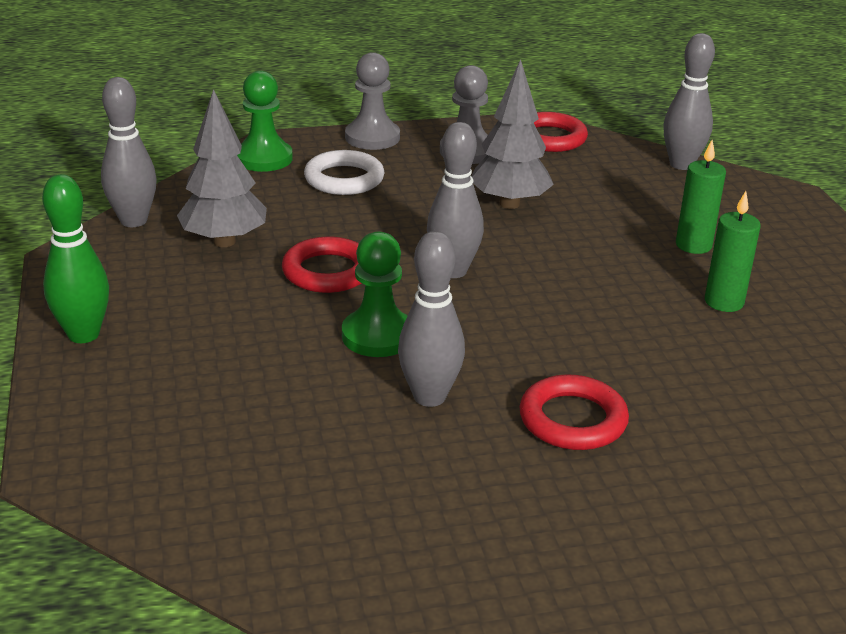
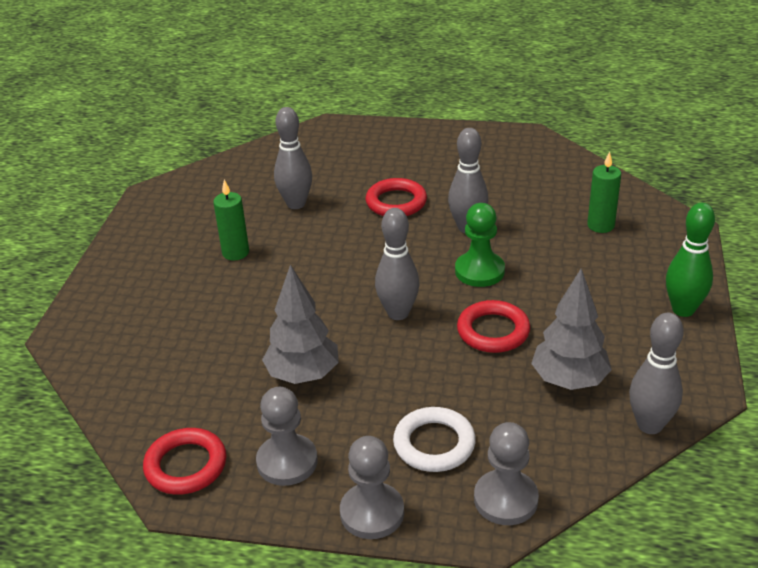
camera: 155 degrees left, 5 degrees up
green pawn [237,71,293,172] -> grey pawn [474,422,539,525]
grey bowling pin [663,33,715,170] -> grey bowling pin moved to [274,107,312,209]
green candle [676,140,726,254] -> green candle moved to [587,151,621,233]

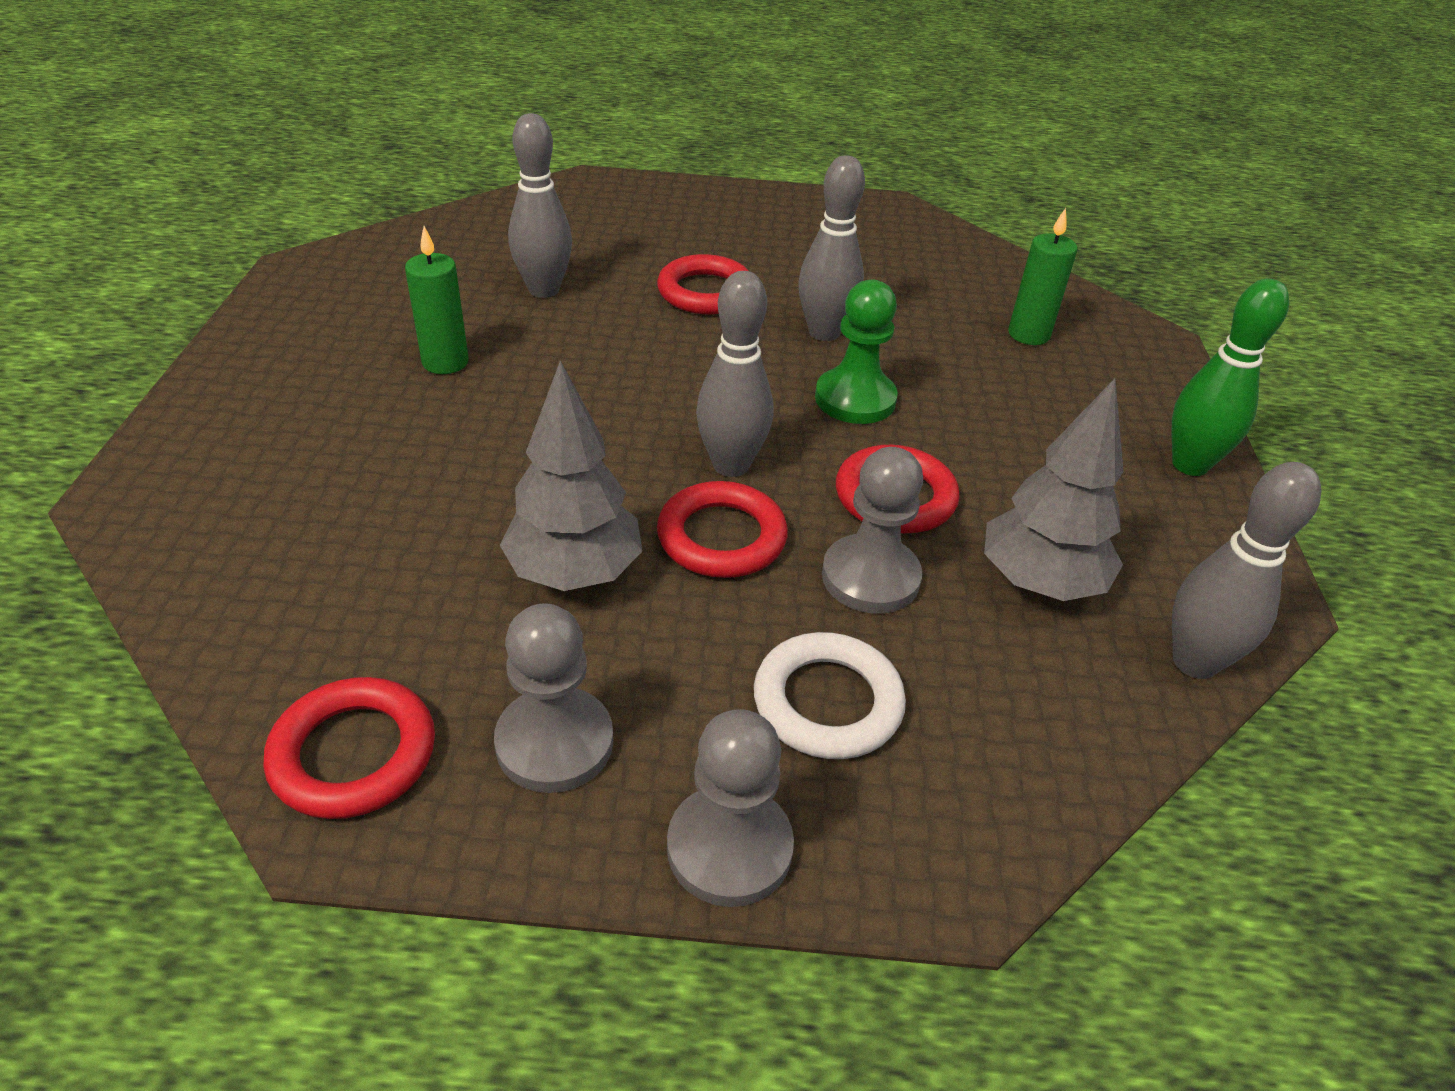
camera: 10 degrees left, 5 degrees up
grey pawn [474,422,539,525] -> grey pawn moved to [822,447,923,614]
none -> red ring [657,481,788,578]

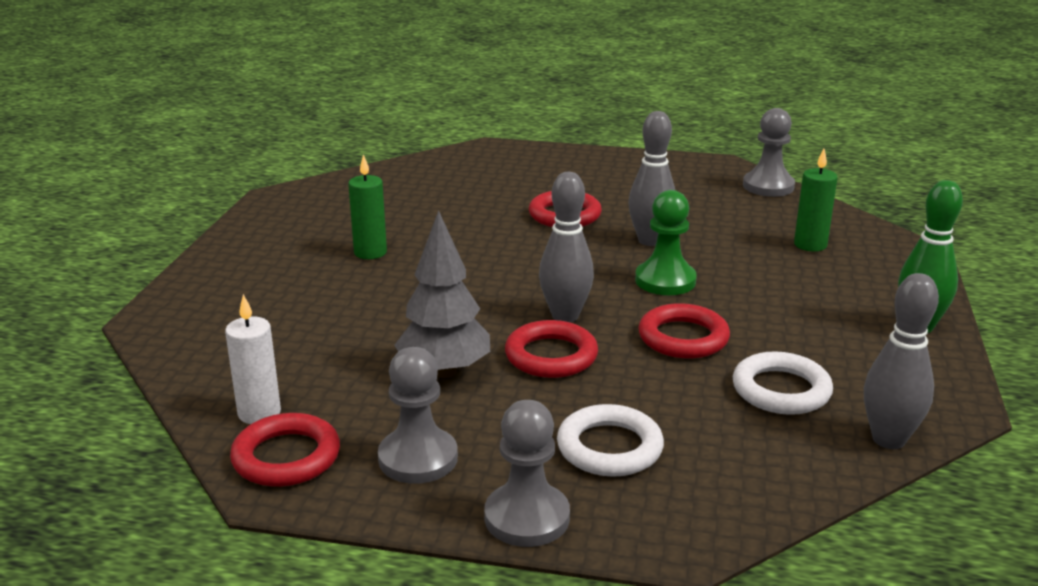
camera: 10 degrees right, 15 degrees down
grey bowling pin [508,113,572,298] -> none
grey pawn [822,447,923,614] -> grey pawn moved to [743,108,795,197]
grey tree [984,378,1124,601] -> white ring [733,351,833,415]
none -> white candle [225,294,281,424]

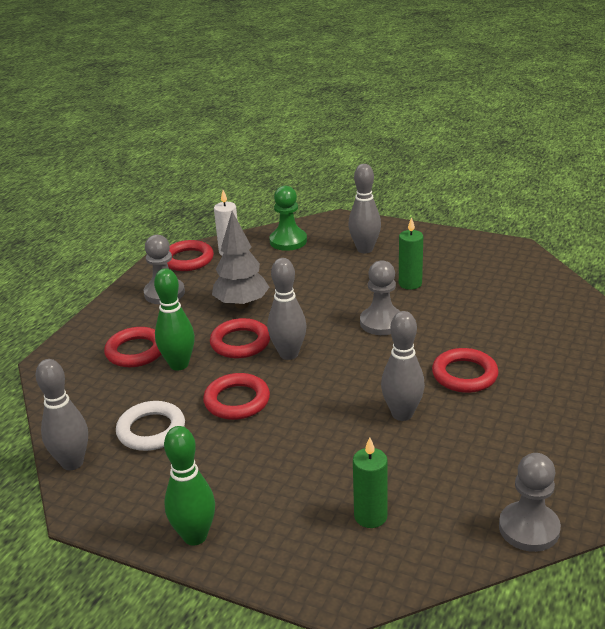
camera: 105 degrees right, 5 degrees up
grey pawn [484,400,570,547] -> grey pawn moved to [360,260,400,335]
white ring [557,404,664,477] -> red ring [104,327,161,367]
green pawn [635,190,697,295] -> green pawn moved to [269,186,307,251]
none -> green bowling pin [154,268,195,371]
none -> grey bowling pin [348,164,381,253]

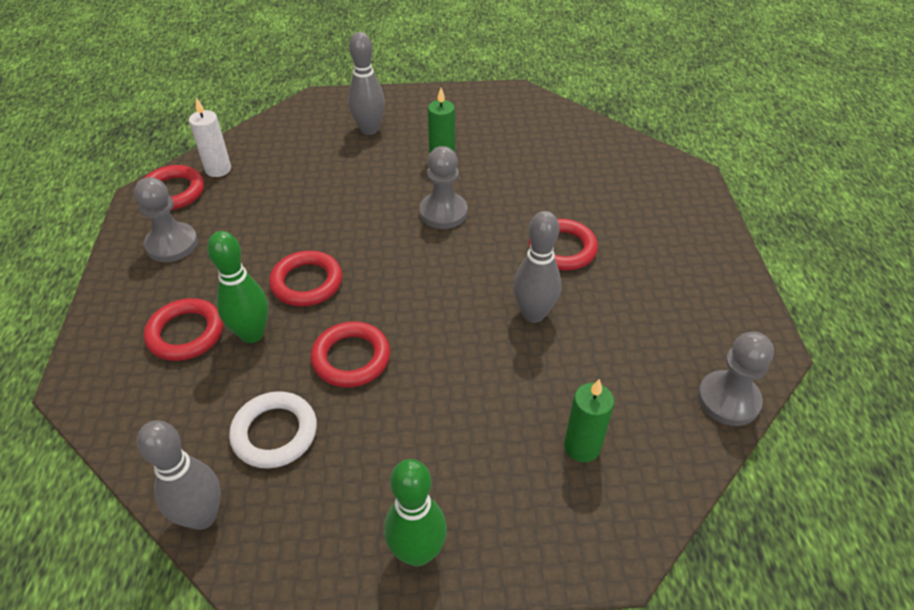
camera: 30 degrees left, 15 degrees up
grey tree [212,211,269,309] -> none
grey bowling pin [268,258,306,360] -> none
green pawn [269,186,307,251] -> none

